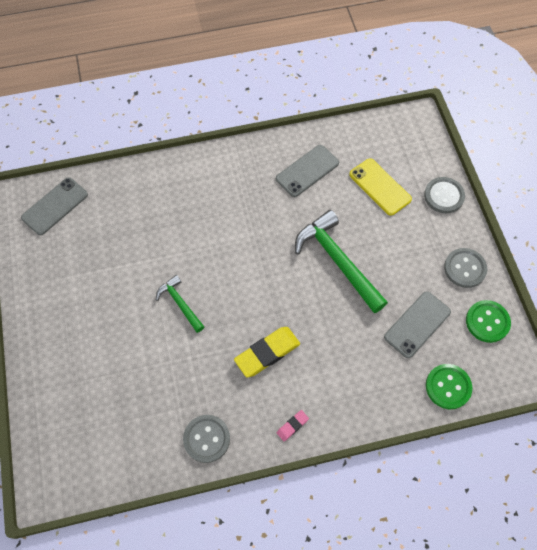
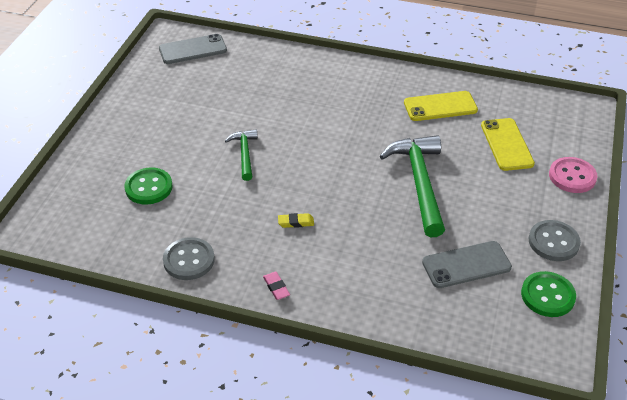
camera: 30 degrees right, 20 degrees down
yellow eraser [234,327,300,377] -> yellow eraser [278,213,314,228], size x0.49
grey phone [276,145,339,197] -> yellow phone [404,91,478,121]
pink eraser [277,410,309,441] -> pink eraser turned 75 degrees clockwise [263,272,290,300]
grey button [424,177,465,213] -> pink button [549,157,597,193]
green button [426,364,473,409] -> green button moved to [124,167,173,205]

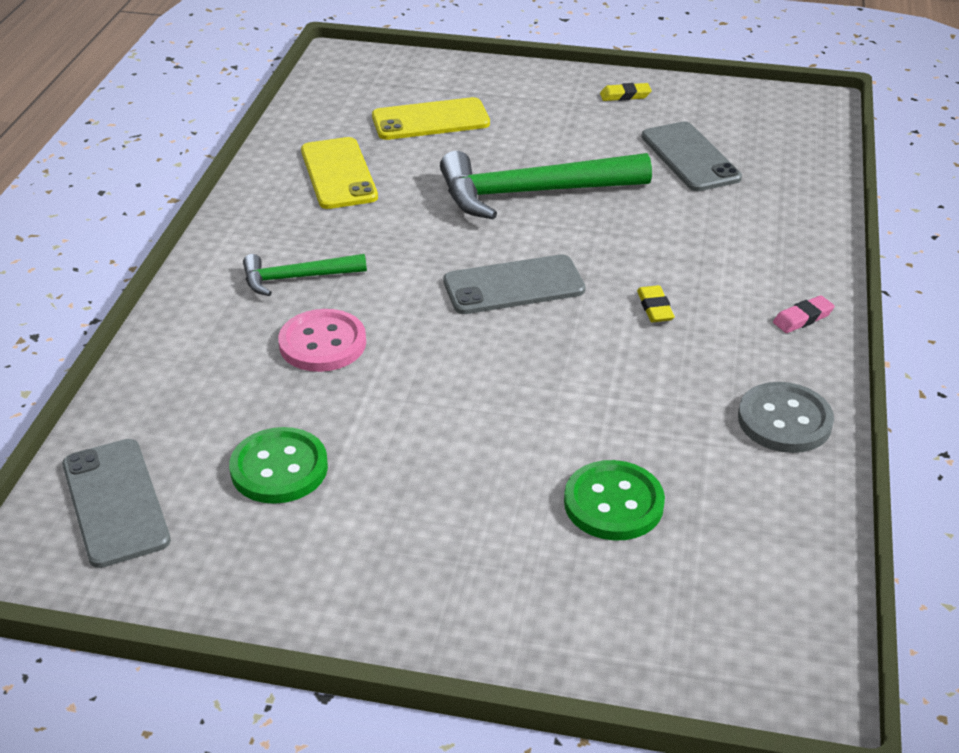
camera: 95 degrees left, 5 degrees down
green hammer [225,129,258,181] -> green hammer moved to [243,254,367,296]
green button [521,271,576,317] -> green button moved to [229,427,328,504]
grey button [529,220,581,261] -> yellow eraser [600,83,652,101]
pink button [549,157,597,193] -> pink button moved to [278,309,366,372]
none -> grey phone [443,254,586,314]

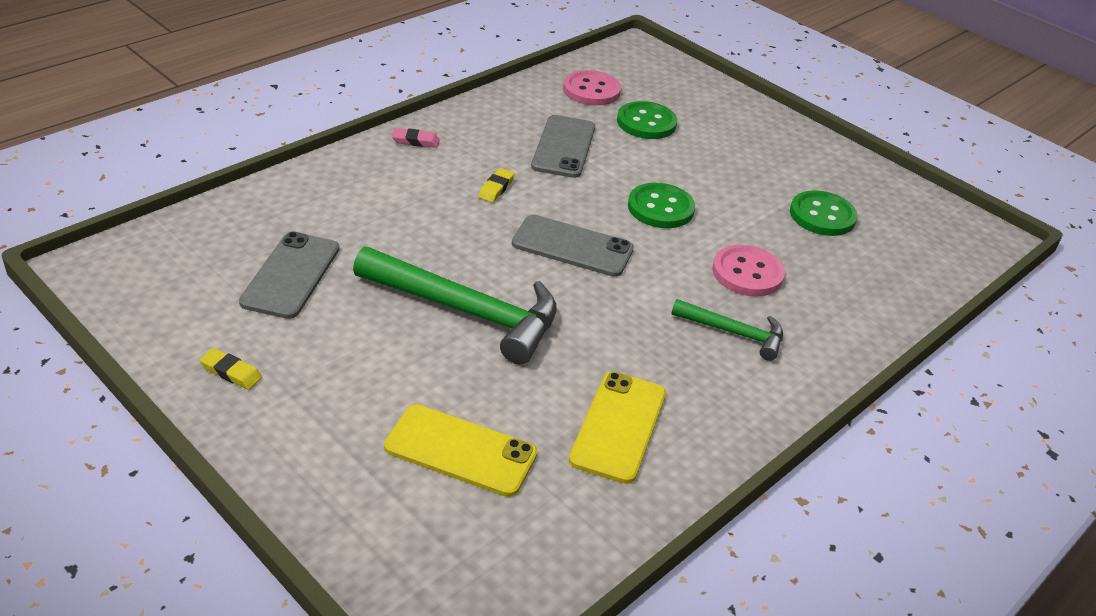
camera: 150 degrees left, 0 degrees up
grey phone [62,439,171,568] -> grey phone moved to [531,115,595,178]
grey button [738,382,834,453] -> none
none -> pink button [563,70,621,106]
none -> green button [628,183,695,228]

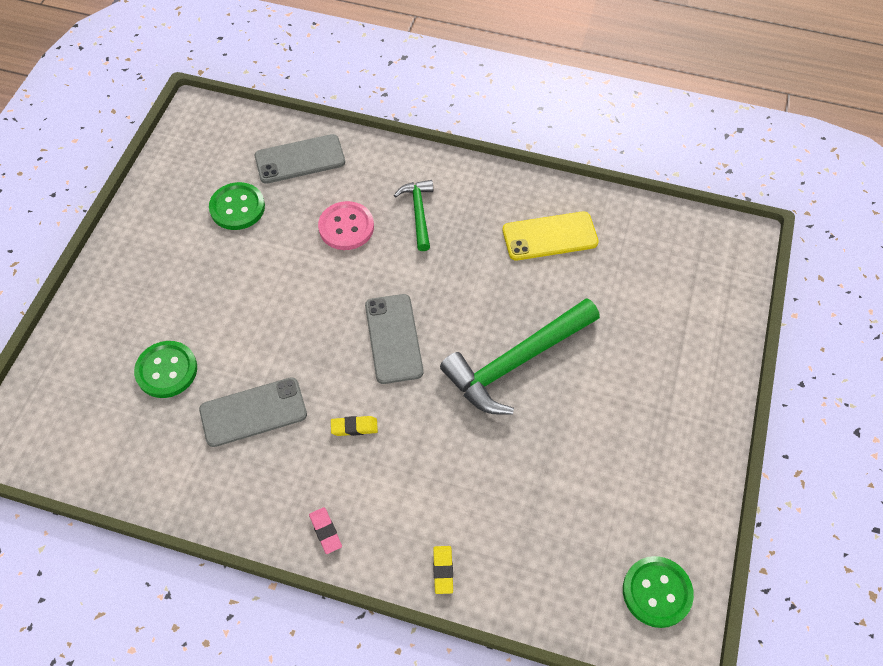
camera: 115 degrees left, 20 degrees up
yellow eraser [200,348,262,390] -> yellow eraser moved to [433,546,453,594]
grey phone [239,232,339,319] -> grey phone moved to [255,134,345,184]
green hammer [353,247,557,365] -> green hammer turned 120 degrees counterclockwise [440,298,600,415]
yellow phone [384,404,538,497] -> none
pink button [563,70,621,106] -> none
green button [628,183,695,228] -> green button moved to [623,556,694,628]

